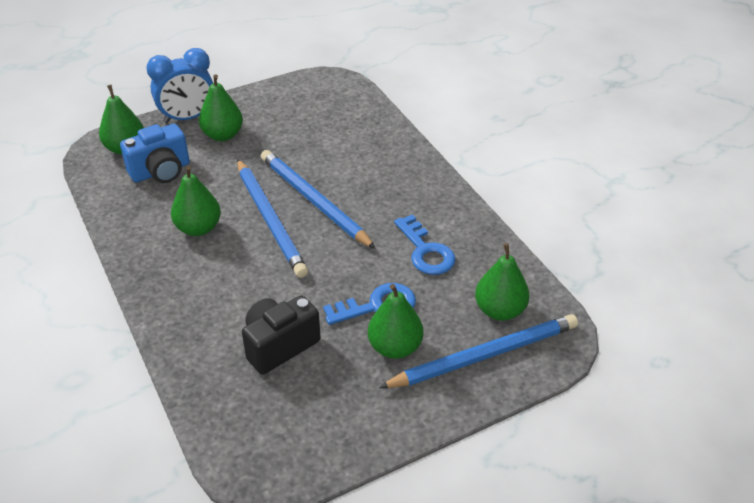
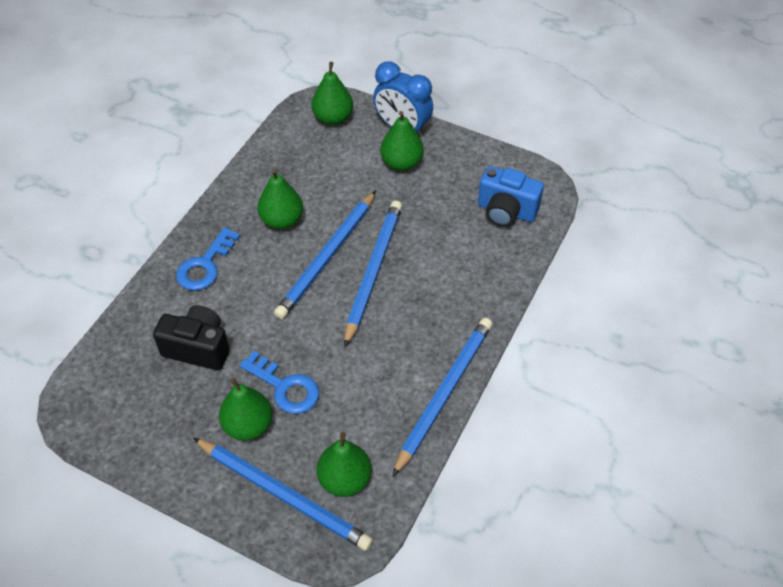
camera: 55 degrees right, 10 degrees up
blue camera [120,124,190,183] -> blue camera moved to [478,166,544,227]
blue key [394,214,456,275] -> blue key moved to [176,227,240,291]
none -> blue pencil [392,318,492,477]

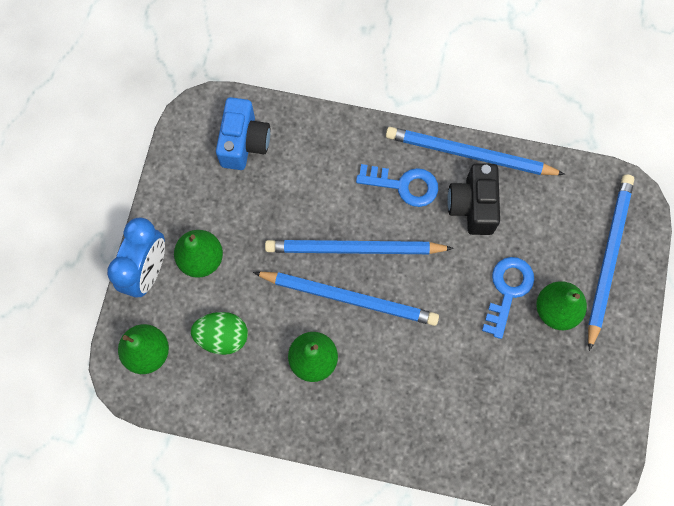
camera: 105 degrees left, 20 degrees up
black camera [153,305,230,370] -> black camera moved to [447,163,500,235]
blue key [176,227,240,291] -> blue key moved to [356,164,438,207]
green pear [317,432,372,497] -> none
none -> green egg [191,312,248,355]

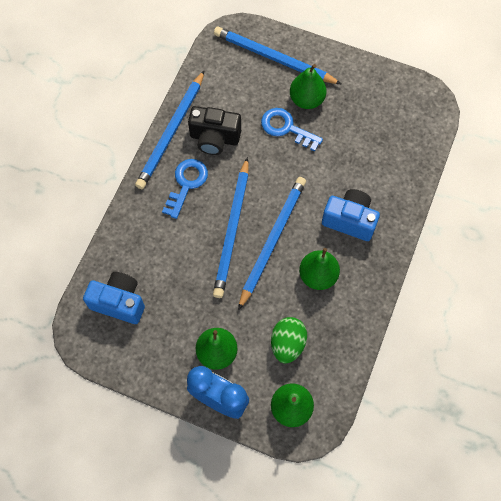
camera: 80 degrees left, 5 degrees down
none -> blue camera [322,189,380,241]

